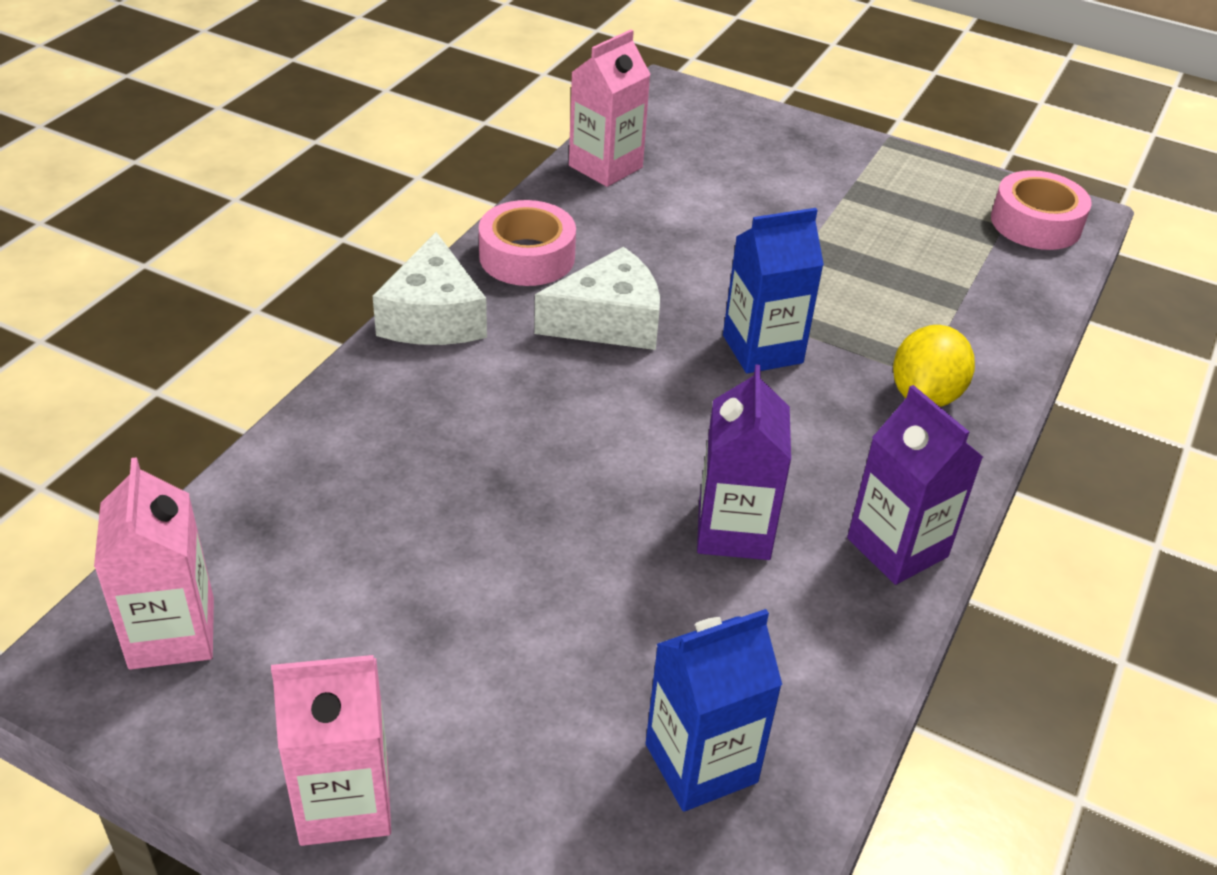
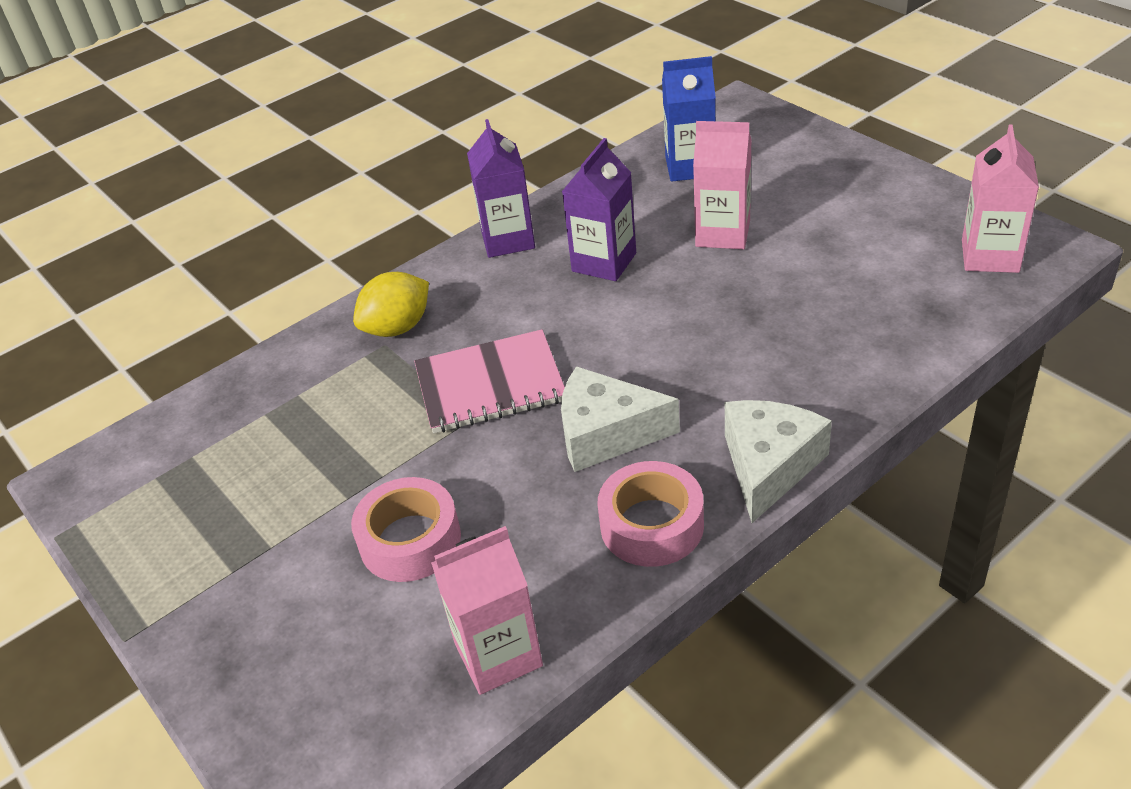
camera: 150 degrees left, 0 degrees up
pink carton [271,655,391,846] -> pink carton moved to [693,121,752,249]
blue carton [723,208,824,374] -> pink notebook [414,329,565,433]
pink tape [991,170,1092,250] -> pink tape moved to [351,477,461,582]

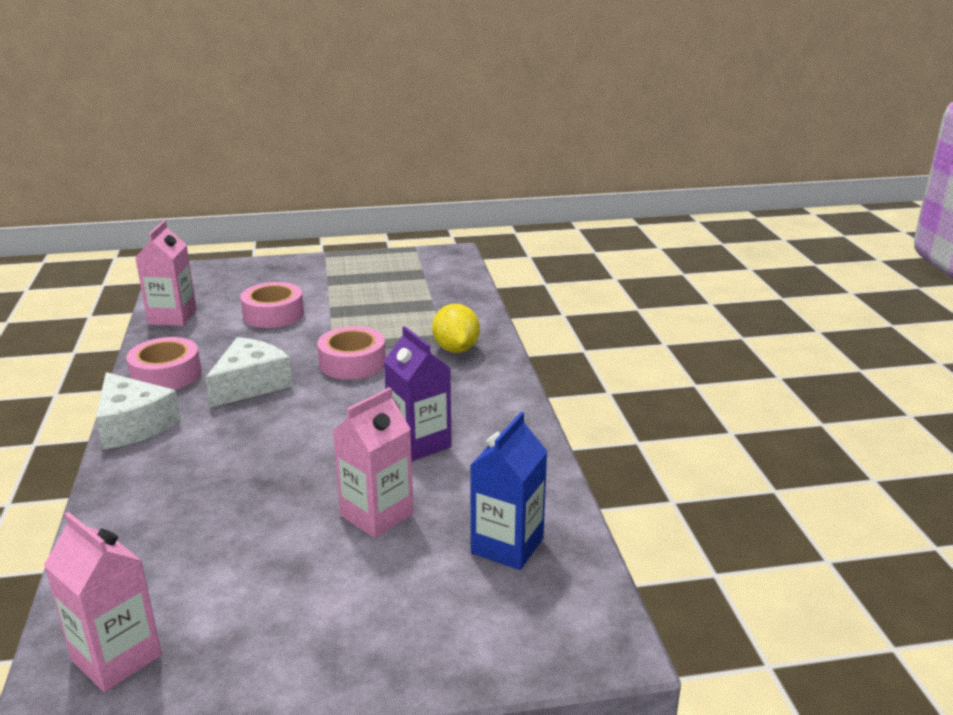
camera: 115 degrees right, 15 degrees down
pink notebook [414,329,565,433] -> pink tape [317,326,386,380]
purple carton [467,119,535,258] -> none

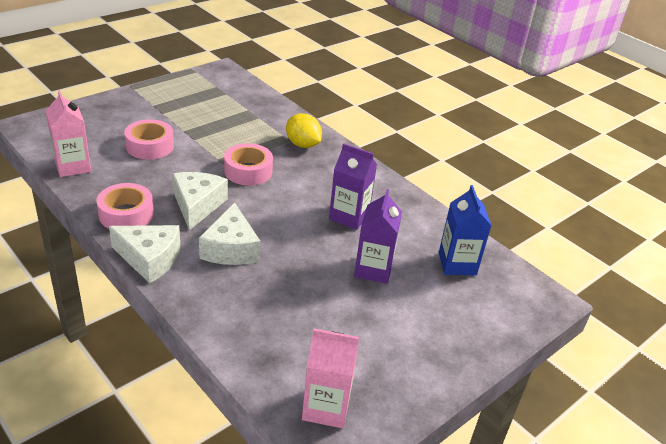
camera: 35 degrees left, 10 degrees up
pink carton [333,388,414,538] -> purple carton [354,189,402,284]
none -> white cheese [199,202,261,265]

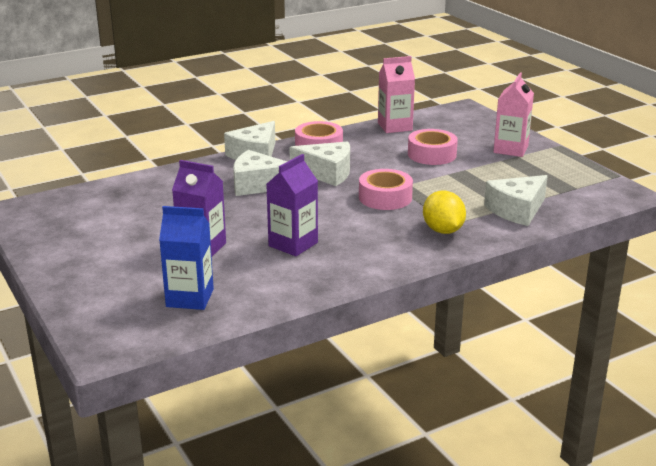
camera: 105 degrees right, 10 degrees down
yellow lemon [286,113,322,148] -> yellow lemon turned 75 degrees counterclockwise [423,191,466,234]
pink carton [302,328,359,428] -> pink carton moved to [494,72,534,157]
none -> white cheese [484,175,548,226]

